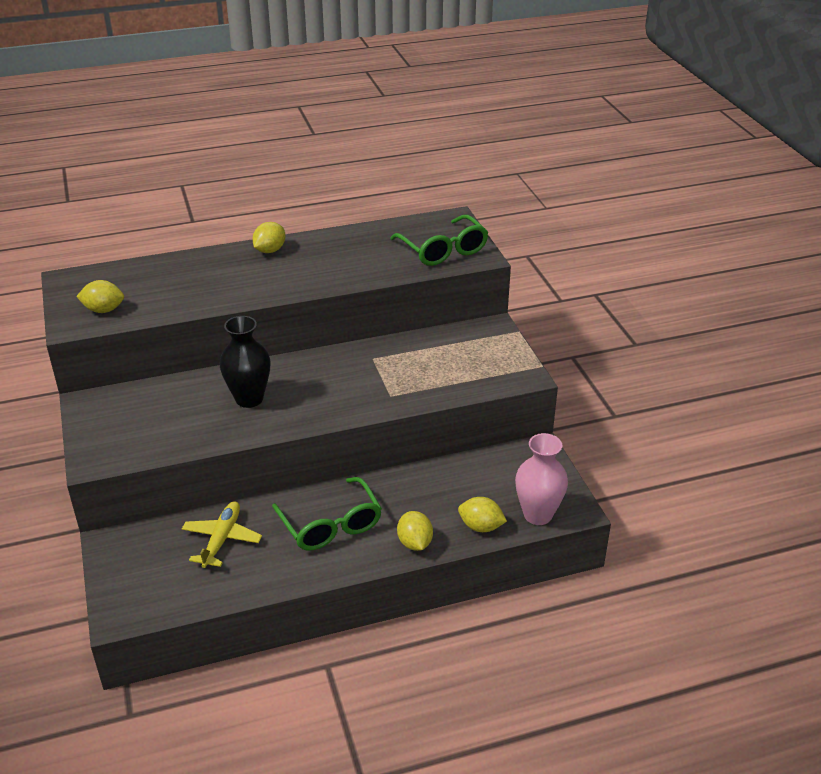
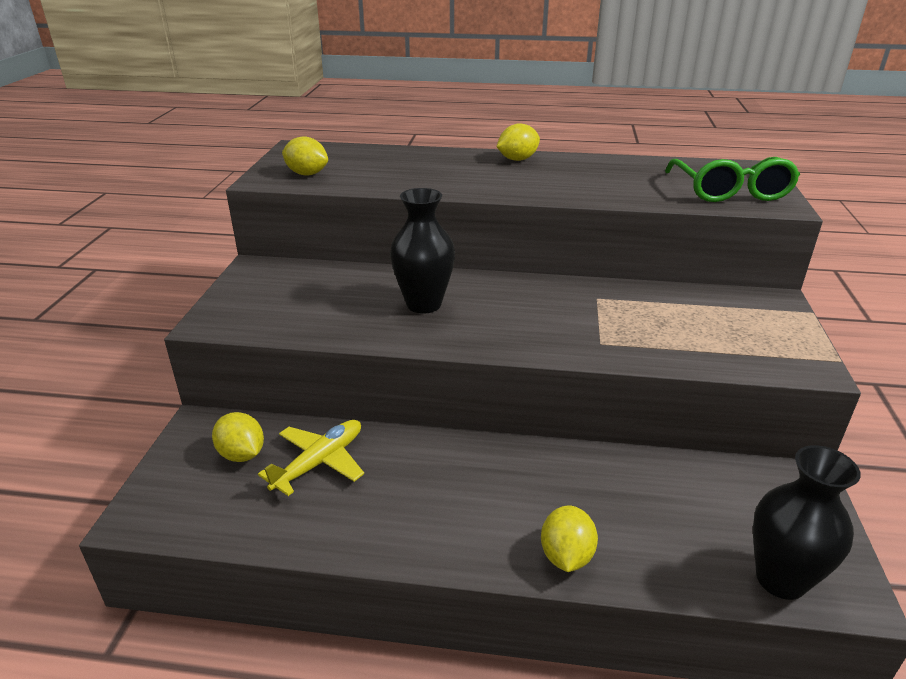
camera: 25 degrees right, 5 degrees down
green glasses [272,477,382,551] -> none
yellow lemon [458,497,507,532] -> yellow lemon moved to [212,412,264,462]
pink vase [515,433,568,525] -> black vase [753,445,861,600]

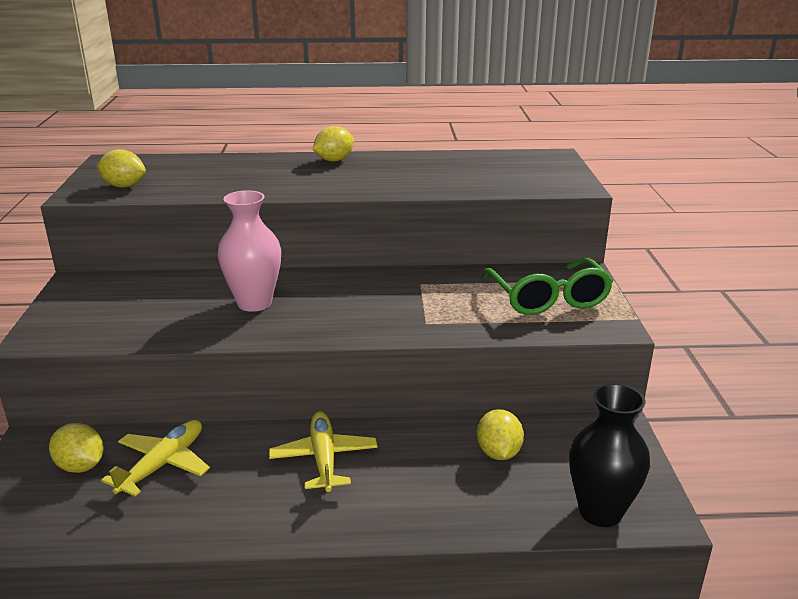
camera: 10 degrees left, 5 degrees down
black vase [390,188,455,313] -> pink vase [217,190,281,312]
yellow lemon [541,506,598,572] -> yellow lemon moved to [477,409,524,460]
green glasses [665,157,800,202] -> green glasses moved to [481,258,613,315]
none -> yellow plane [269,412,378,492]

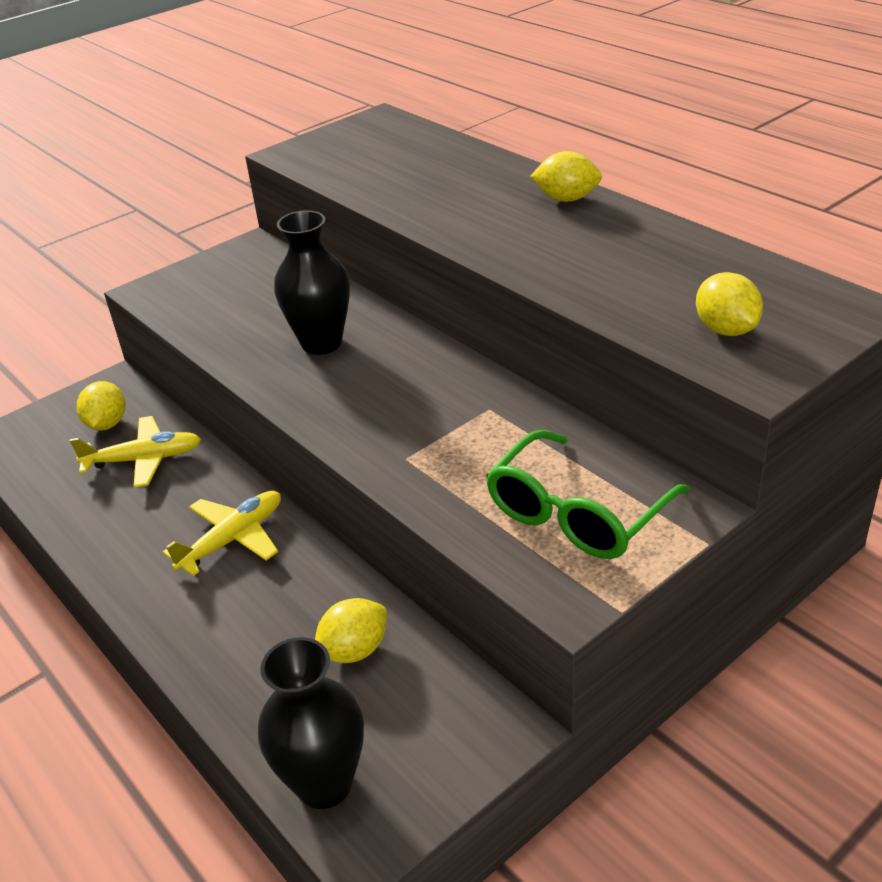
camera: 55 degrees right, 10 degrees up
yellow lemon [96,149,146,188] -> yellow lemon moved to [696,272,763,336]
pink vase [217,190,281,312] -> black vase [274,210,350,355]

